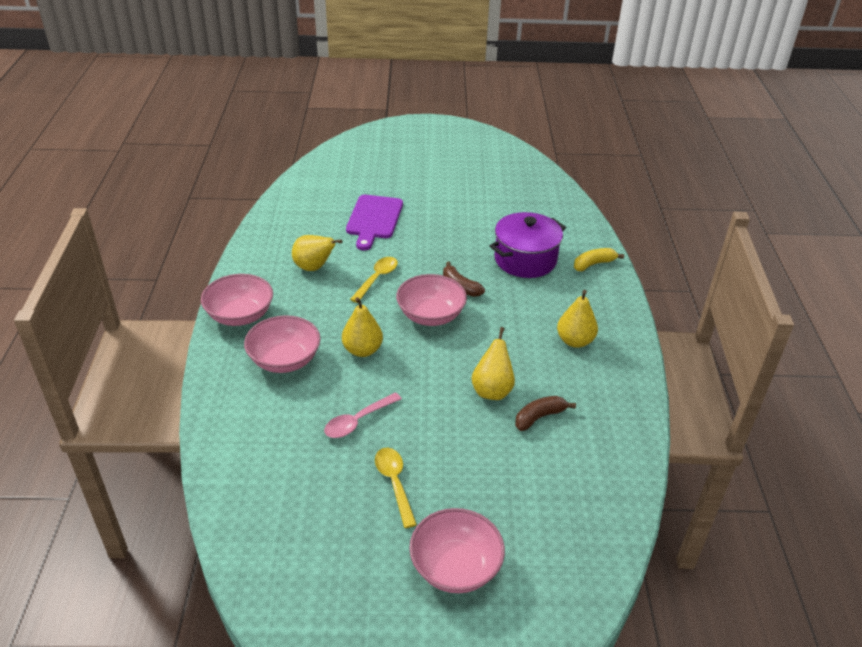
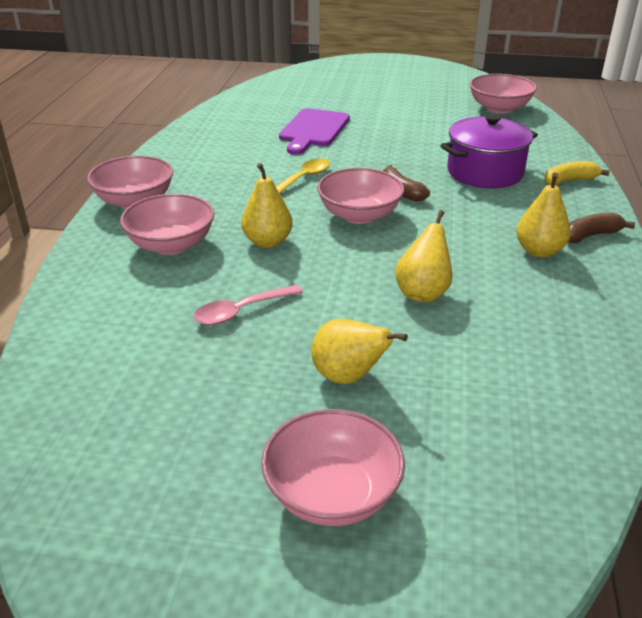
camera: 10 degrees right, 5 degrees down
yellow pear [292,235,342,271] -> yellow pear moved to [311,319,408,384]
yellow spoon [375,448,417,528] -> none
brown banana [515,396,576,431] -> brown banana moved to [568,213,635,243]
none -> pink bowl [469,74,537,114]

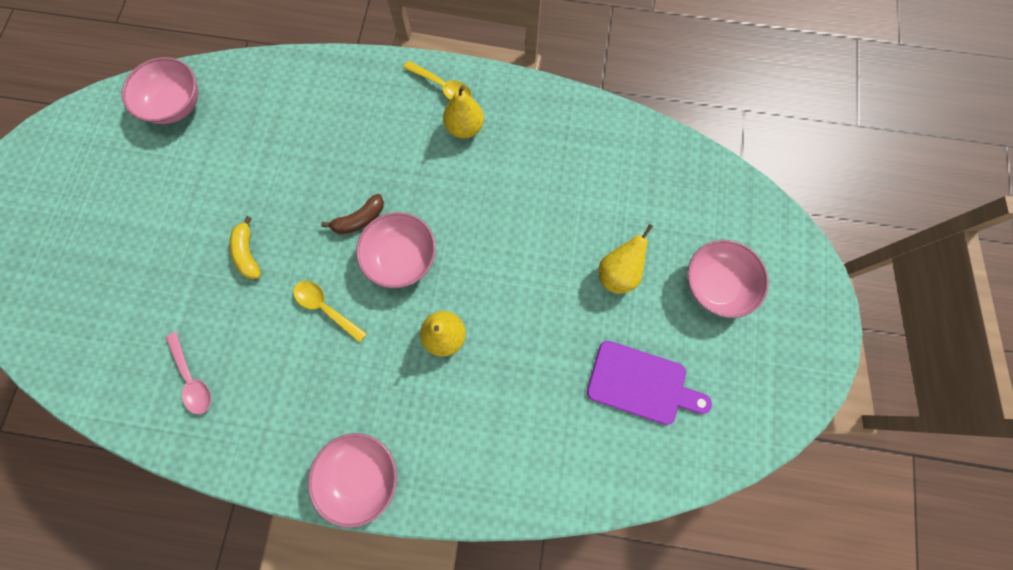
camera: 90 degrees left, 40 degrees up
pink bowl [120,194,214,255] -> none
pink spoon [193,284,303,325] -> pink spoon moved to [166,332,211,415]
purple cutting board [279,108,350,155] -> purple cutting board moved to [587,341,712,425]
yellow pear [395,210,452,302] -> none
purple pot [440,114,538,188] -> none
yellow banana [544,161,610,185] -> yellow banana moved to [230,216,261,279]
brown banana [568,213,635,243] -> yellow spoon [403,61,471,100]

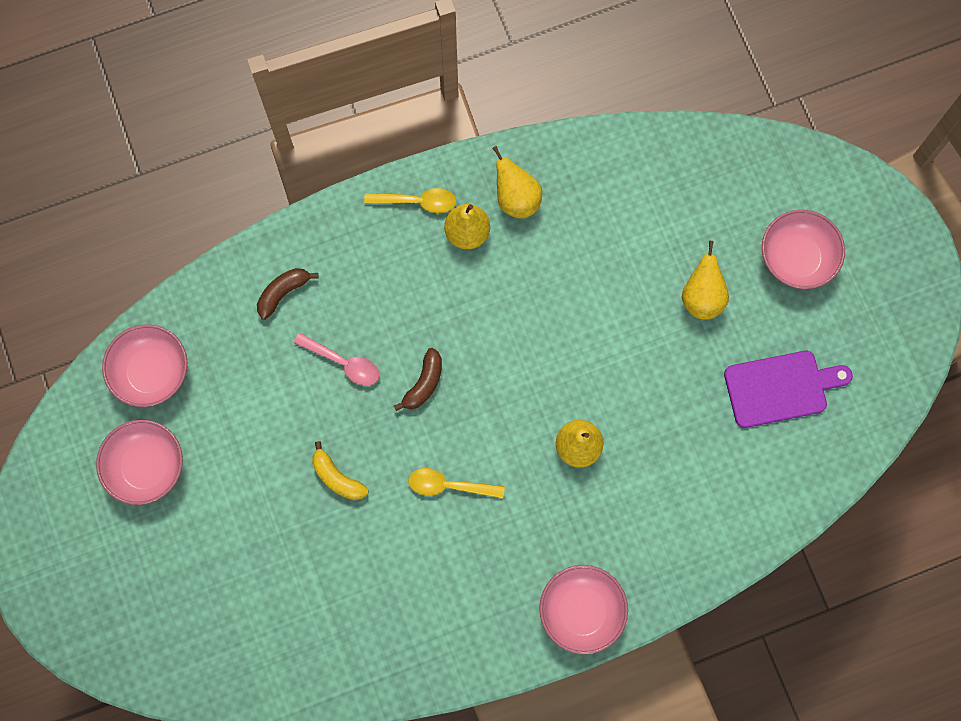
camera: 30 degrees left, 0 degrees up
pink spoon [166,332,211,415] -> pink spoon moved to [294,333,380,386]
pink bowl [356,212,436,288] -> pink bowl moved to [96,420,183,505]
none -> brown banana [257,268,319,320]
none -> yellow pear [492,146,542,219]

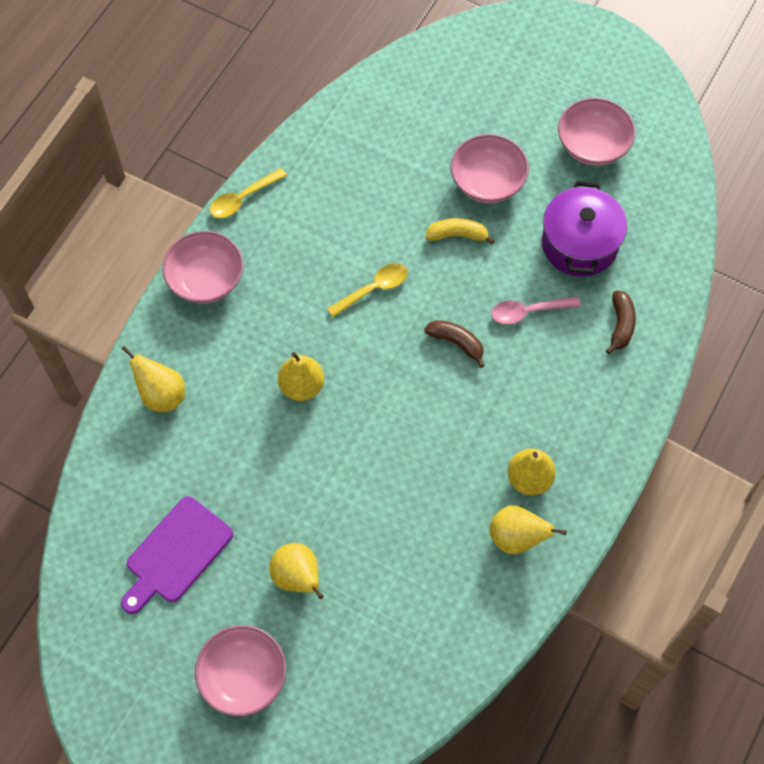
camera: 140 degrees right, 10 degrees down
pink bowl [102,324,187,407] -> pink bowl moved to [451,134,529,203]
yellow spoon [364,188,457,213] -> yellow spoon moved to [210,168,287,218]
brown banana [394,348,442,411] -> brown banana turned 135 degrees clockwise [424,320,485,368]
none -> yellow pear [122,346,185,412]
none -> purple pot [542,181,627,277]

